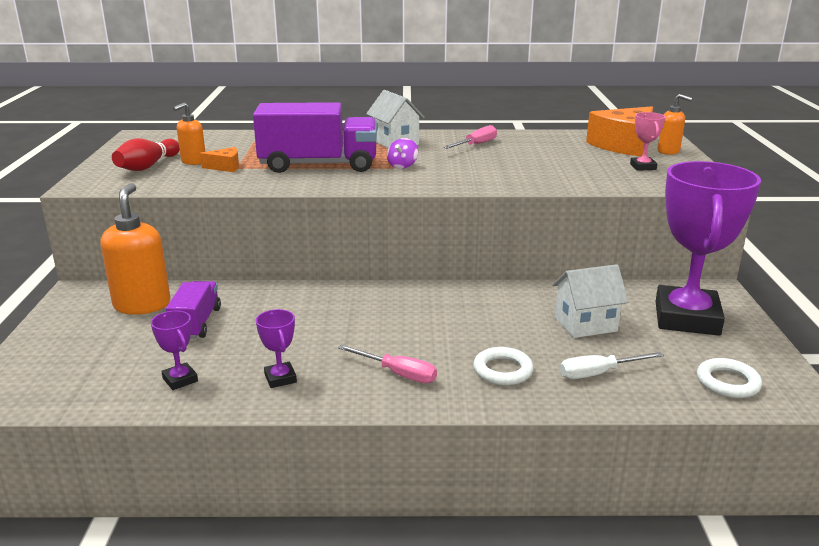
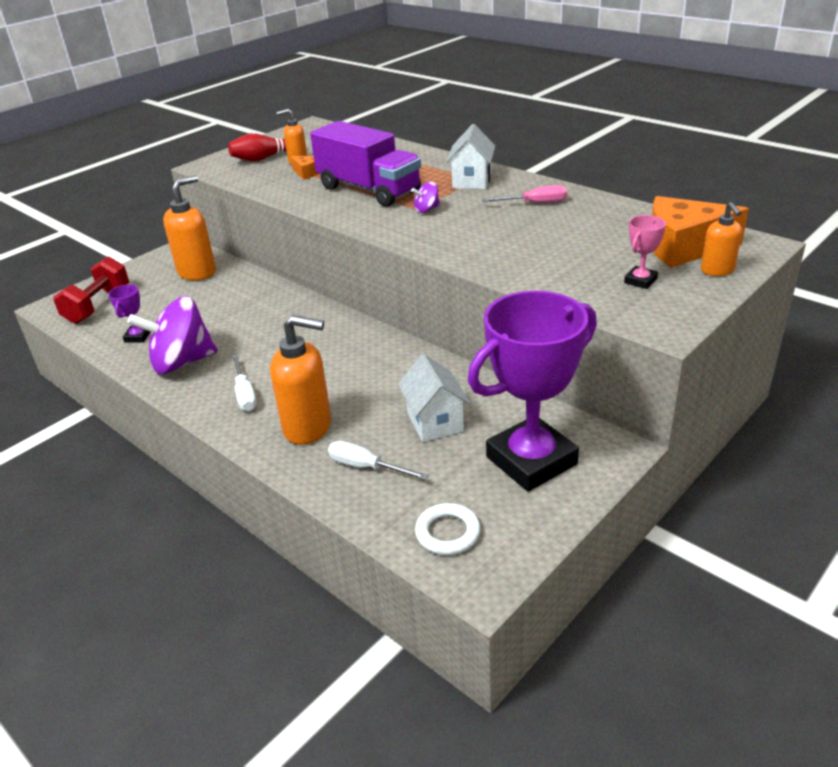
camera: 45 degrees right, 10 degrees up
purple truck [166,281,221,339] -> none
purple trophy [256,309,297,388] -> purple spinning top [127,296,218,374]
pink screwdriver [338,345,437,383] -> white screwdriver [232,354,257,411]
white ring [473,347,534,385] -> orange soap dispenser [270,315,331,445]
white house [552,264,629,338] -> white house turned 45 degrees clockwise [398,354,470,442]
none -> red dumbbell [53,257,129,324]

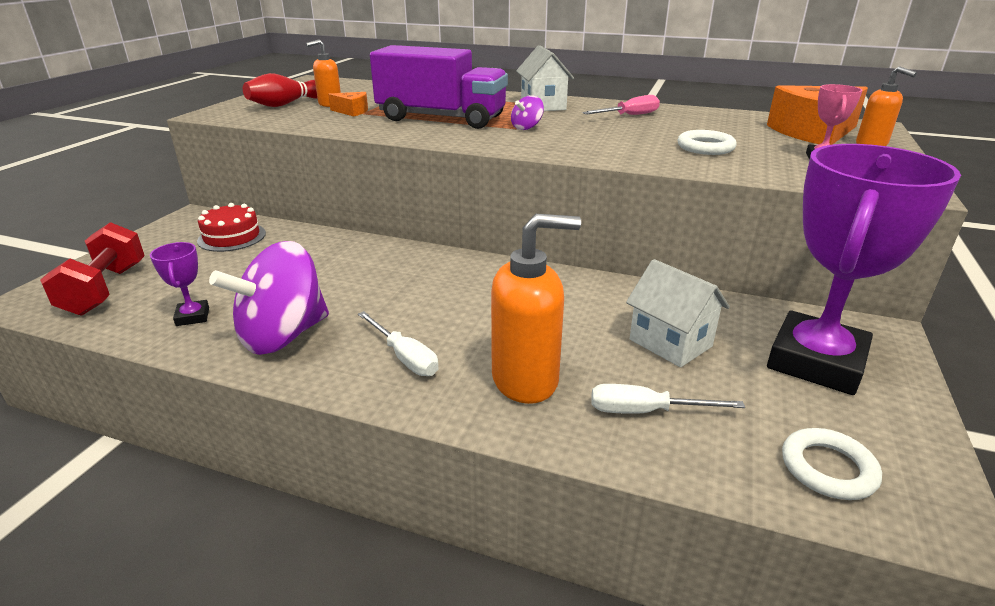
camera: 25 degrees left, 5 degrees down
orange soap dispenser [163,175,216,281] -> red cake [197,203,266,252]
none -> white ring [678,130,737,155]

